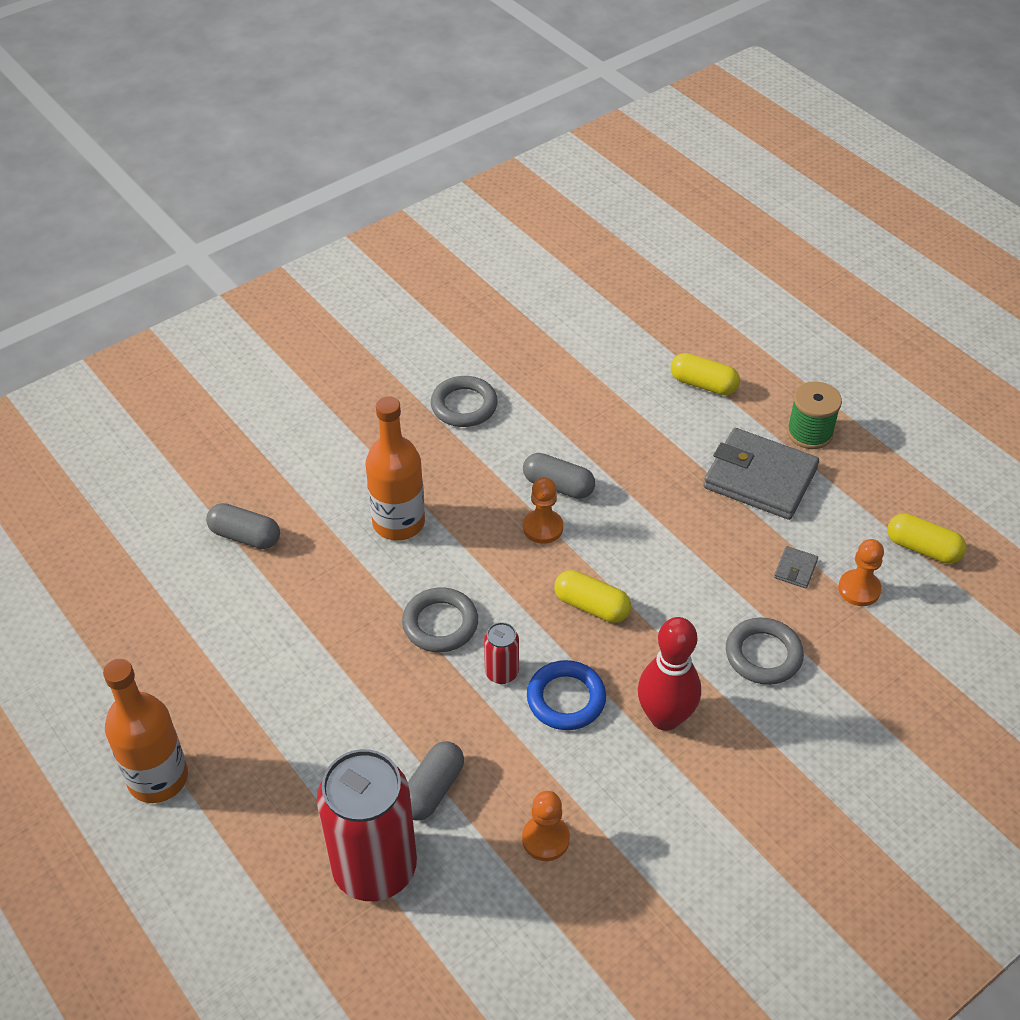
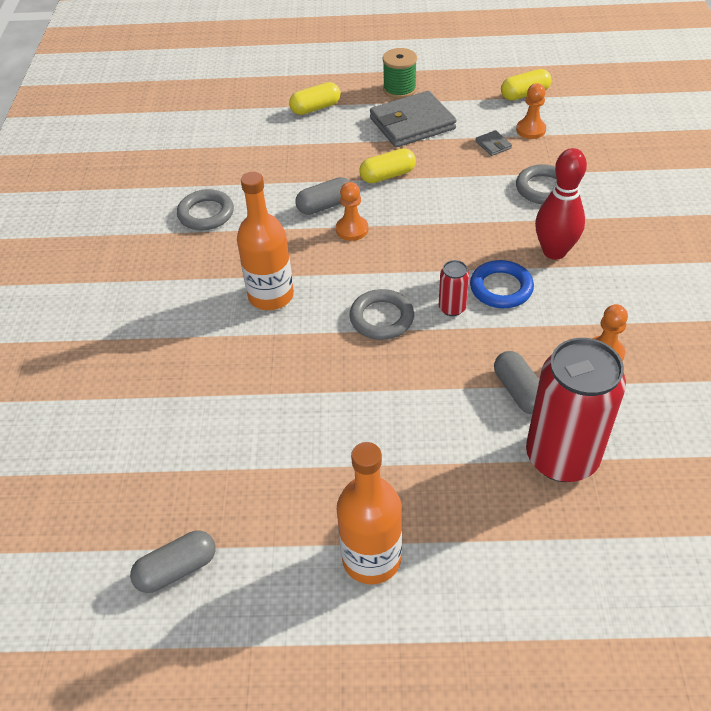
camera: 50 degrees left, 0 degrees up
grey capsule [206,503,280,549] -> grey capsule moved to [130,530,216,593]
yellow capsule [555,570,631,623] -> yellow capsule moved to [359,148,416,183]

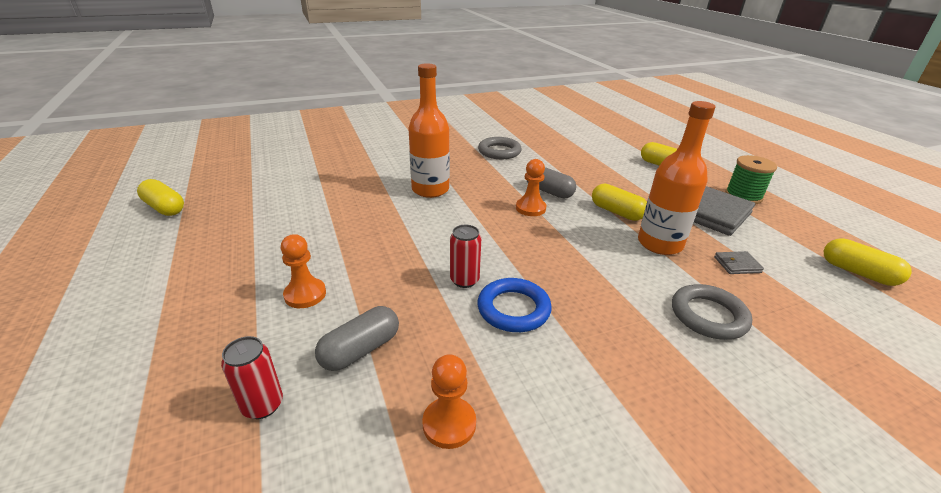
camera: 65 degrees right, 15 degrees down
grey capsule [130,530,216,593] -> yellow capsule [137,179,184,216]
orange bottle [337,442,402,585] -> orange bottle moved to [638,101,716,255]
grey ring [349,289,414,340] -> none
grey wallet [476,130,512,156] -> grey wallet turned 45 degrees clockwise [714,251,764,274]
orange pawn [516,83,546,139] -> orange pawn moved to [281,234,326,308]
red can [526,338,626,482] -> red can [221,336,283,419], size x0.44
red bowling pin [535,148,587,260] -> none

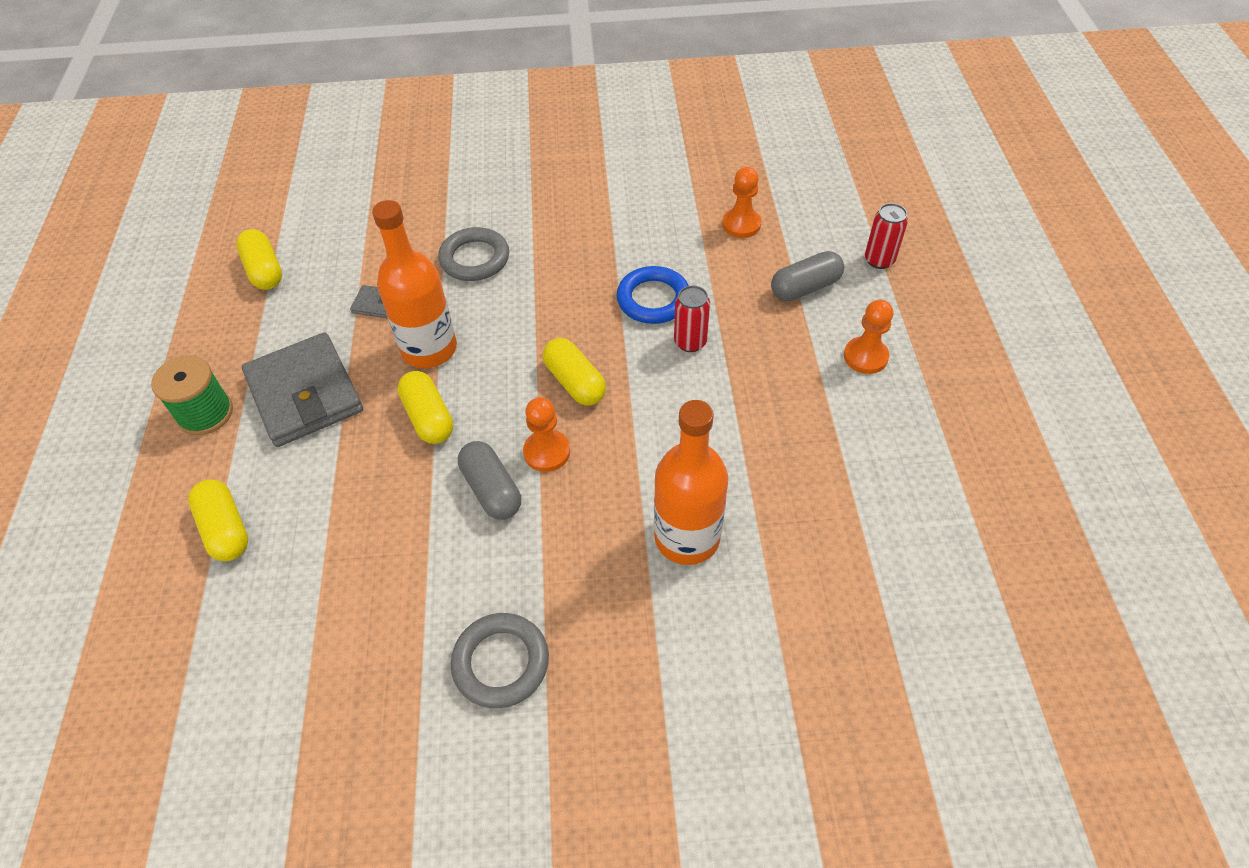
camera: 160 degrees left, 20 degrees up
yellow capsule [137,179,184,216] -> yellow capsule moved to [543,338,606,406]

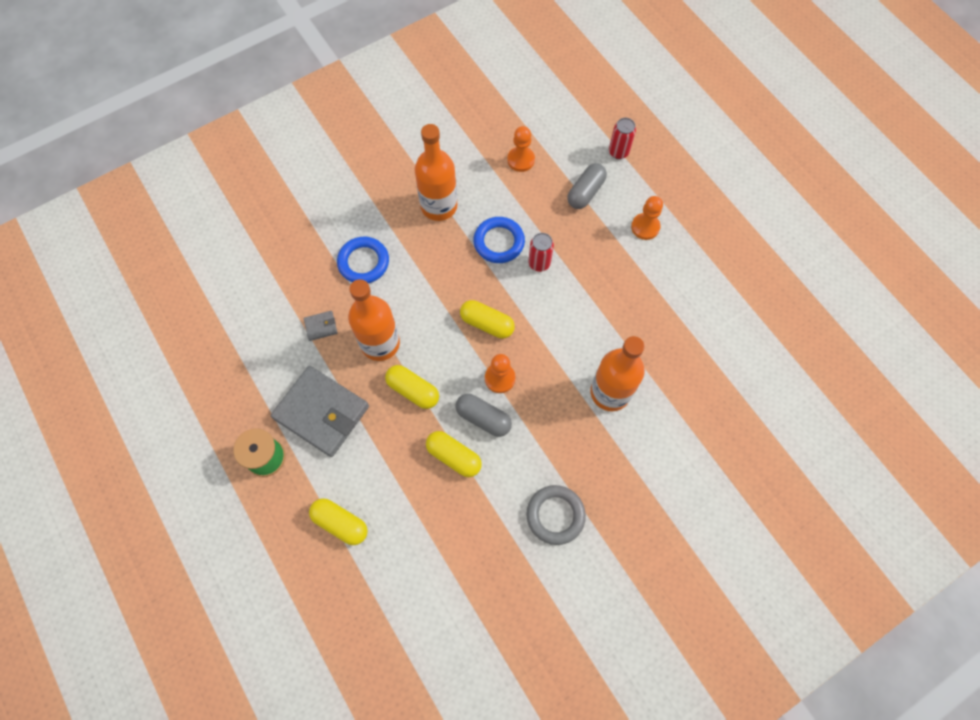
camera: 30 degrees left, 15 degrees up
yellow capsule [236,229,282,290] -> yellow capsule moved to [426,431,482,477]
grey ring [438,227,509,281] -> blue ring [337,237,389,283]
none -> orange bottle [415,124,457,221]

